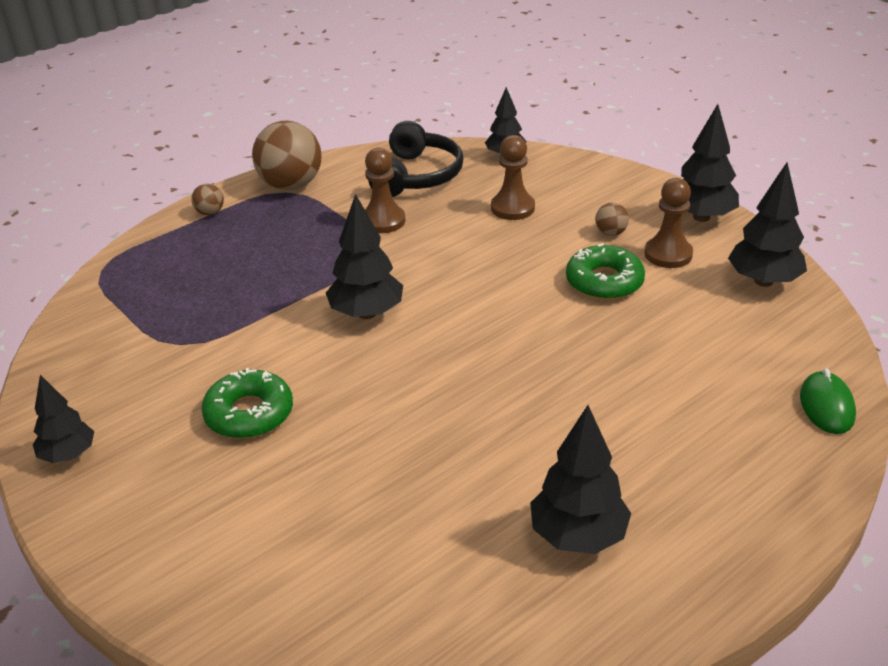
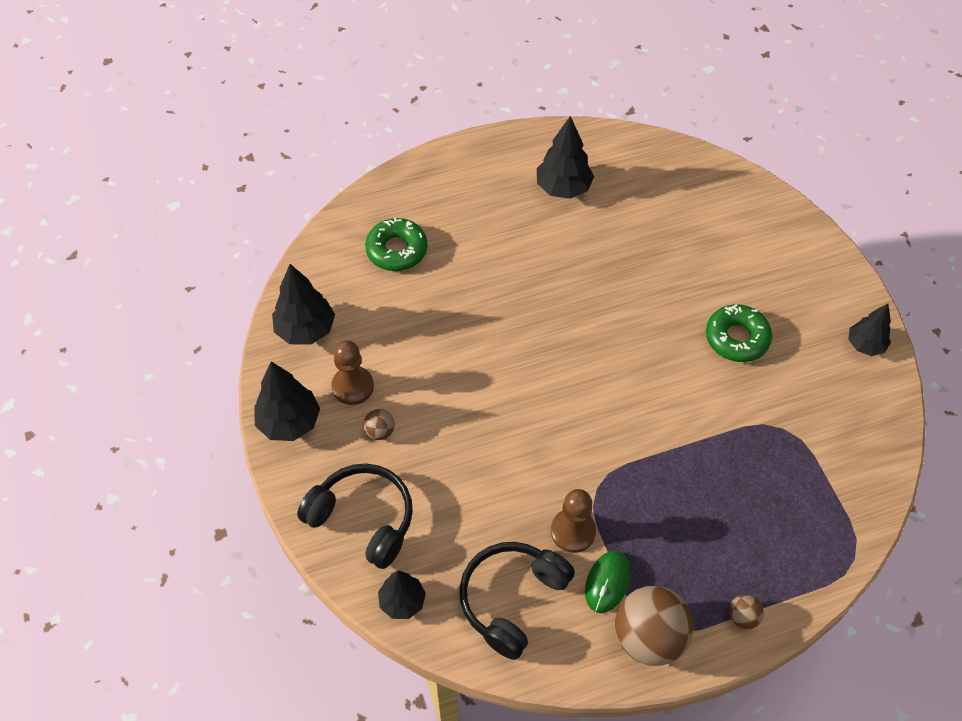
camera: 160 degrees left, 20 degrees up
black tree [326,194,403,319] -> none
brown pawn [491,135,535,220] -> none
green donut [566,243,645,300] -> green donut moved to [365,218,428,271]
green mouse [800,368,856,434] -> green mouse moved to [585,551,630,613]
none -> black headphones [297,463,413,569]

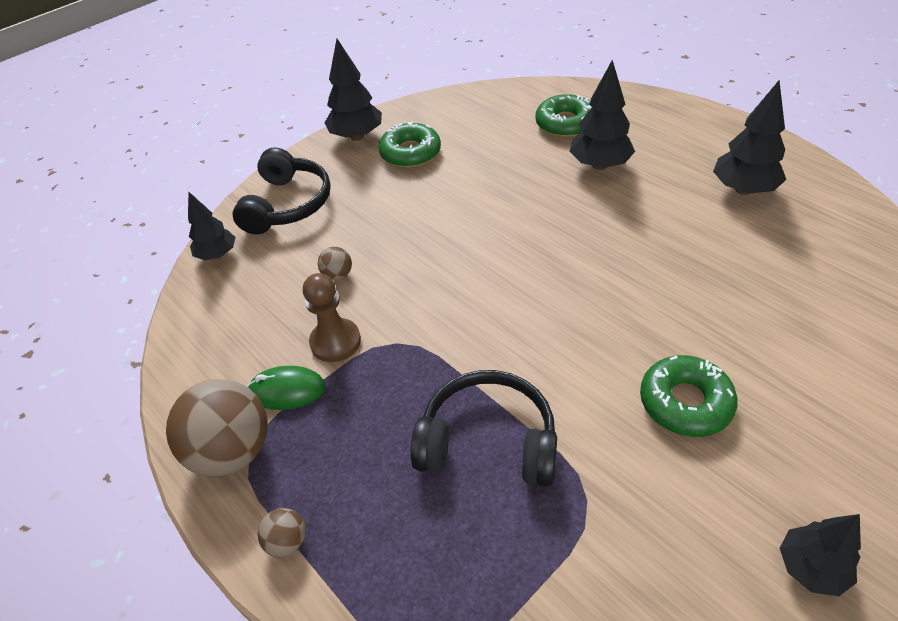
camera: 70 degrees right, 10 degrees down
black tree [272,264,335,345] -> black tree moved to [569,60,635,170]
brown pawn [332,340,374,405] -> green donut [379,122,441,168]
brown ball [363,409,395,440] -> brown ball moved to [318,247,352,280]
black headphones [459,542,575,660] -> black headphones moved to [410,370,557,487]

